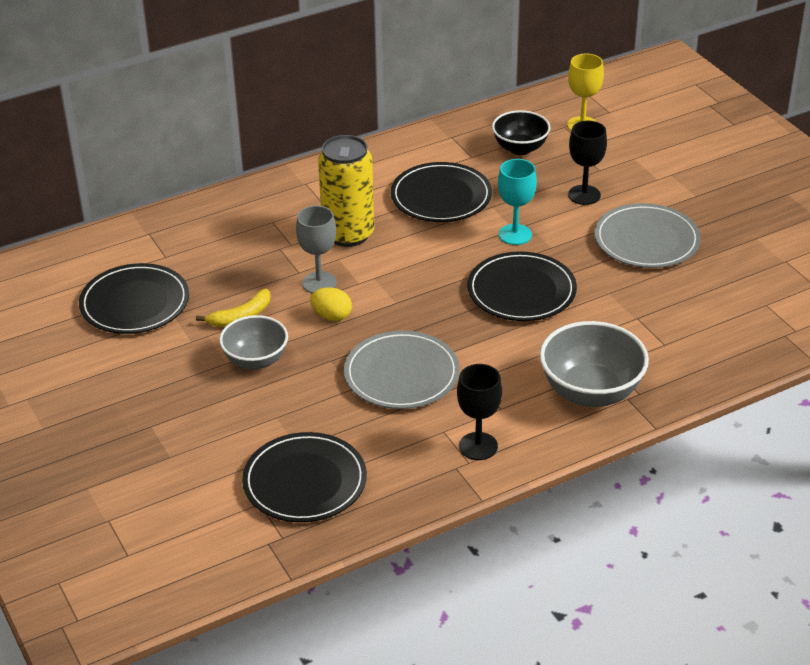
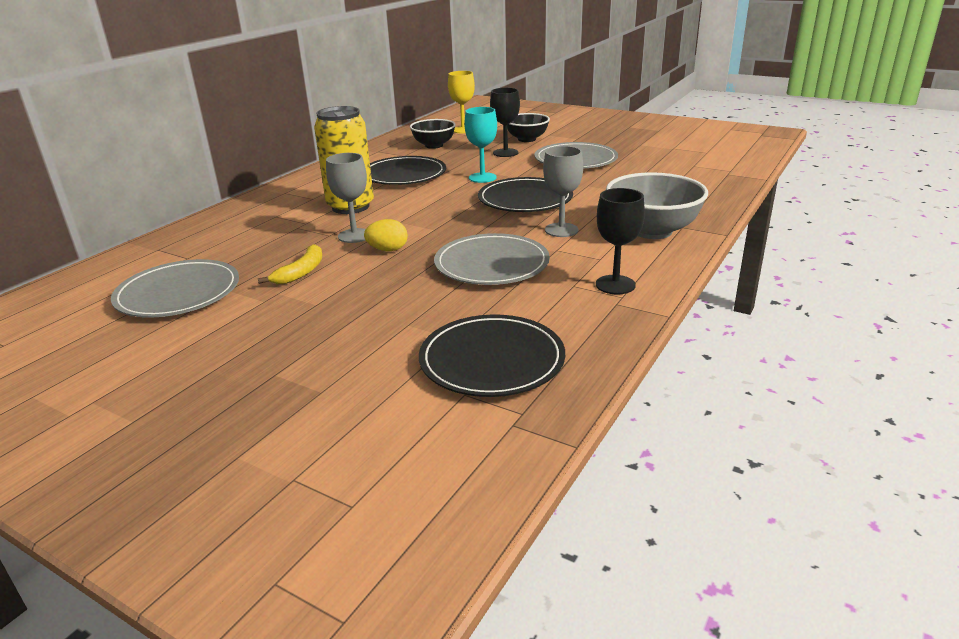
camera: 30 degrees left, 10 degrees down
black plate [79,263,189,334] -> grey plate [111,259,239,318]
grey bowl [219,315,288,370] -> none
none -> black bowl [507,113,550,142]
none -> grey goblet [543,146,583,237]

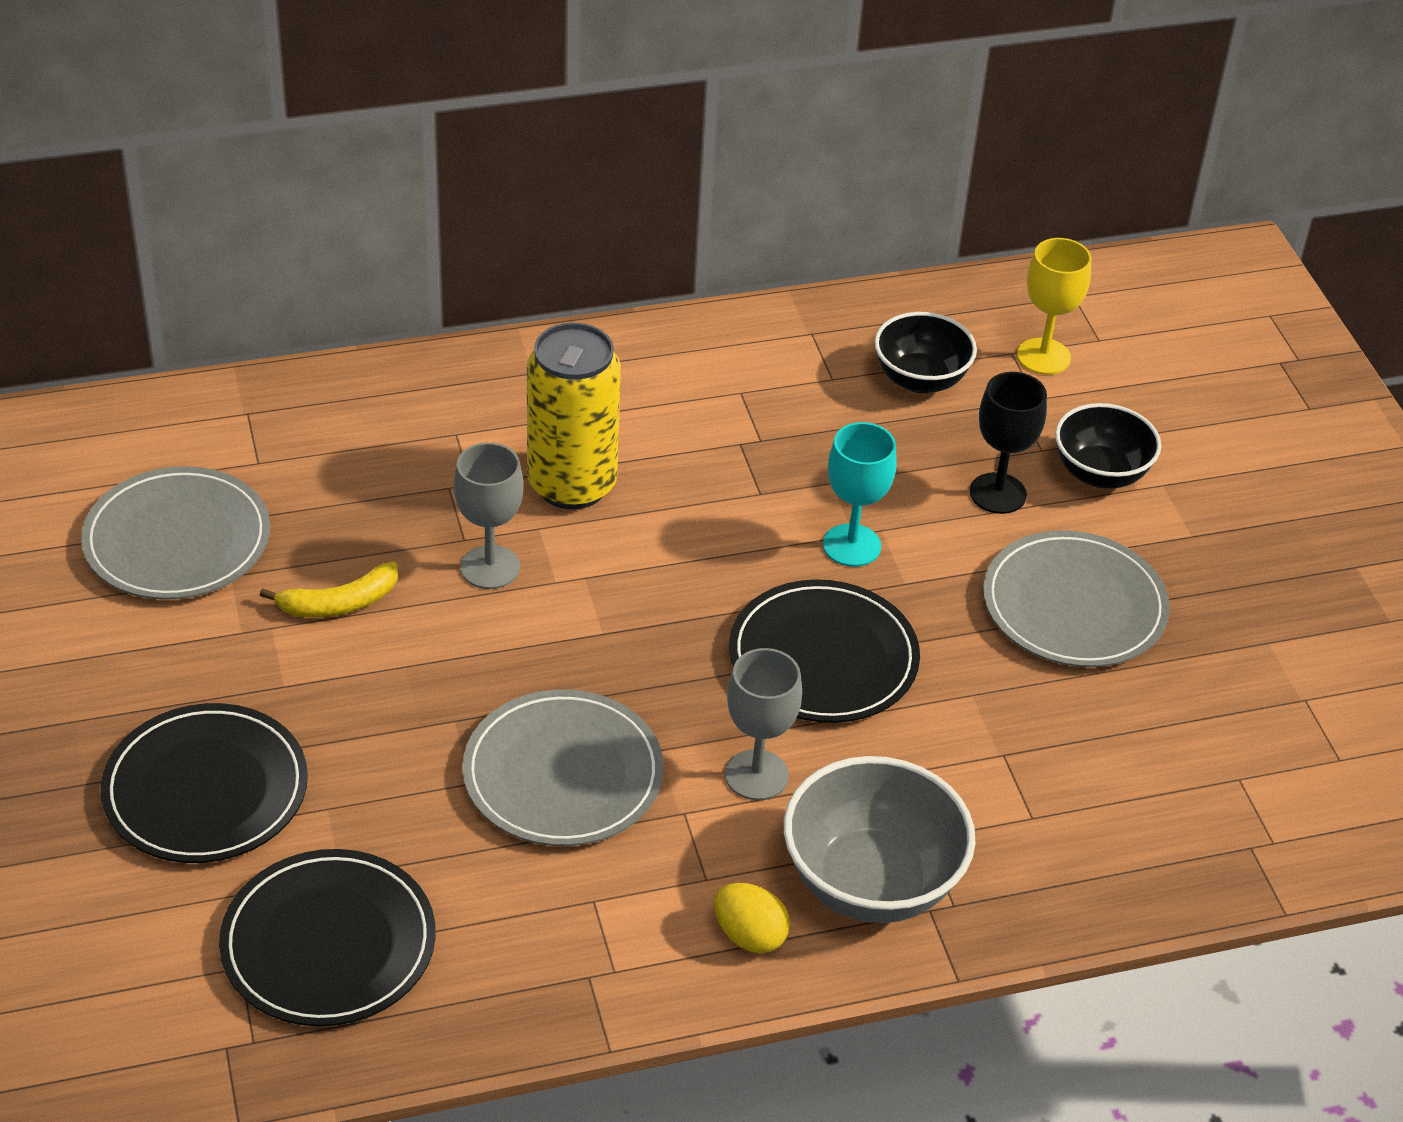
camera: 40 degrees right, 15 degrees up
yellow egg [364,219,408,251] -> yellow egg moved to [714,883,790,953]
black plate [370,156,446,185] -> black plate moved to [101,703,308,863]
black goblet [596,188,645,295] -> none

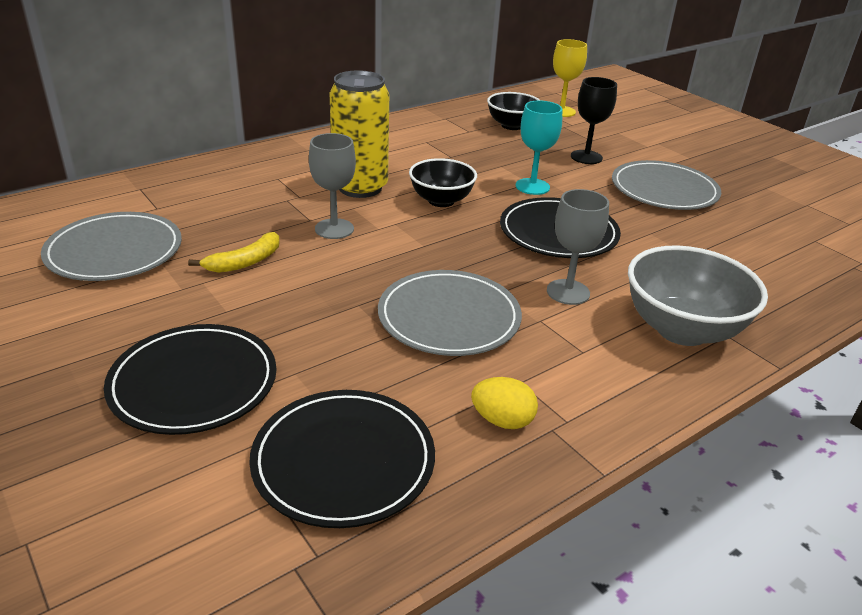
camera: 20 degrees left, 10 degrees down
yellow egg [714,883,790,953] -> yellow egg moved to [471,377,538,429]
black bowl [1055,403,1161,489] -> black bowl moved to [409,158,477,207]

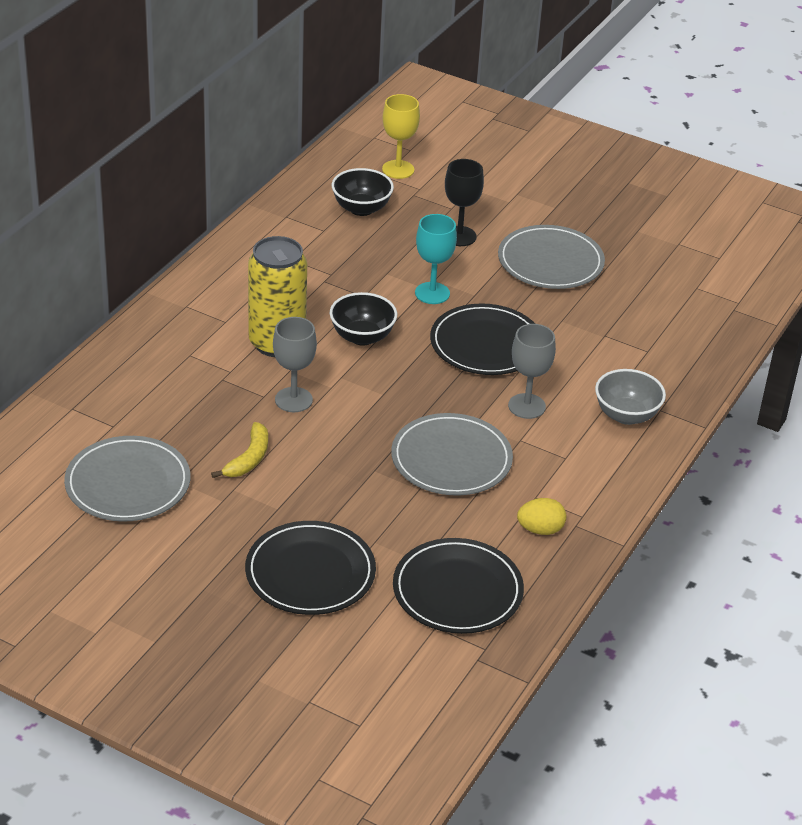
camera: 25 degrees left, 5 degrees up
grey bowl [628,245,768,346] -> grey bowl [595,369,666,425], size x0.65

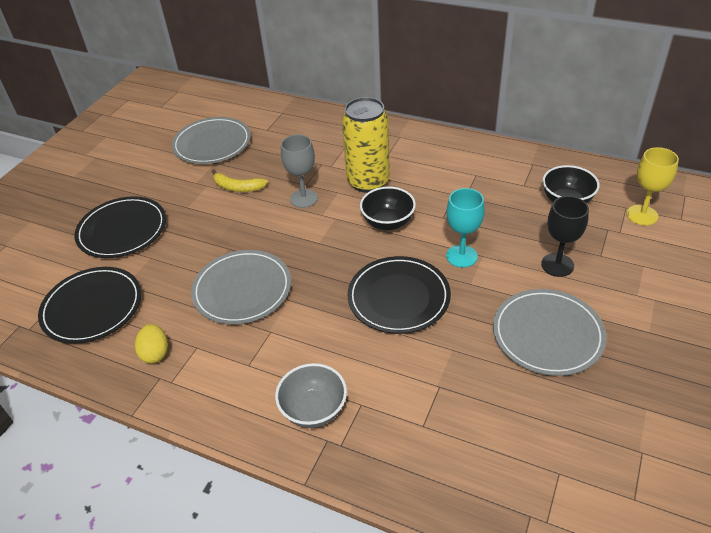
camera: 90 degrees right, 5 degrees up
grey goblet [508,324,556,419] -> none

